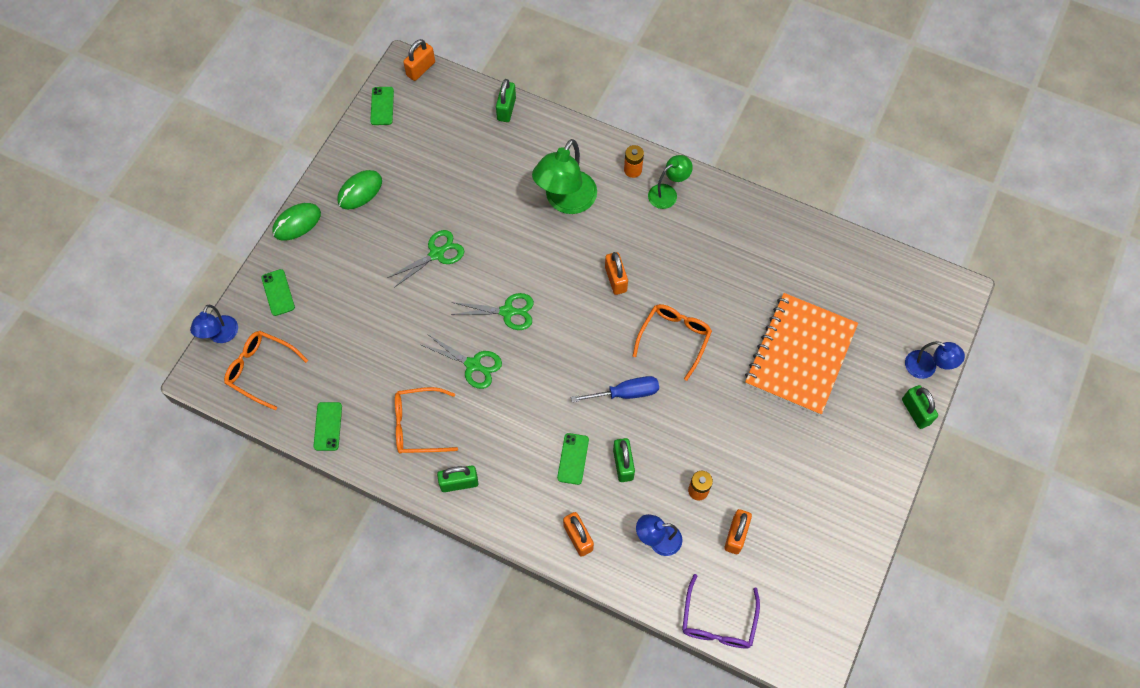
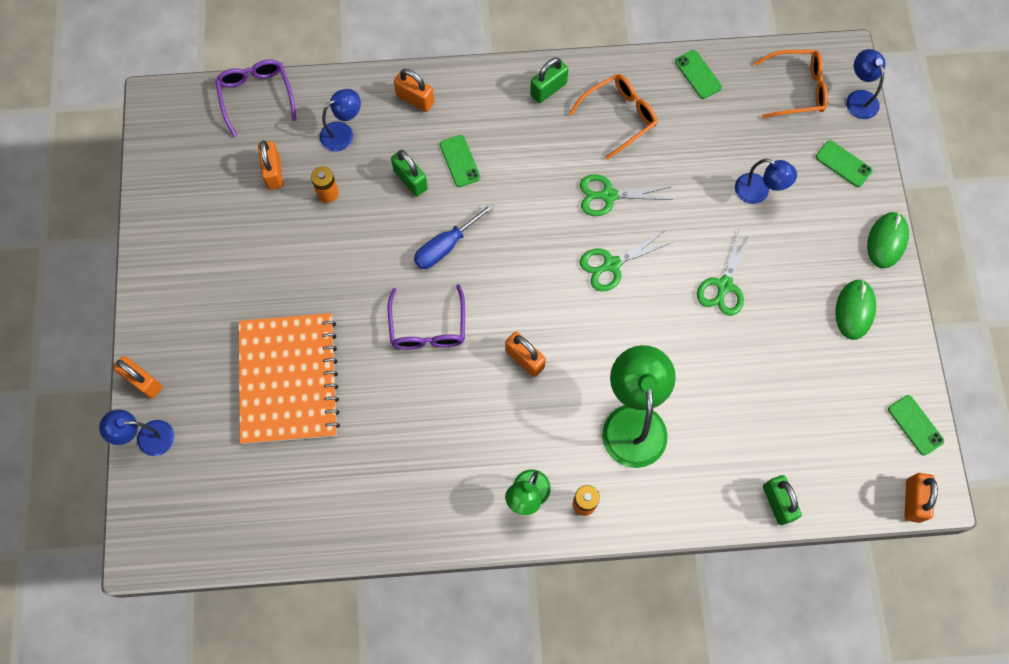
camera: 150 degrees right, 5 degrees up
orange glasses [633,304,712,381] -> purple glasses [388,284,465,349]
green padlock [902,385,938,429] -> orange padlock [113,356,163,399]
none -> blue lamp [735,159,797,204]

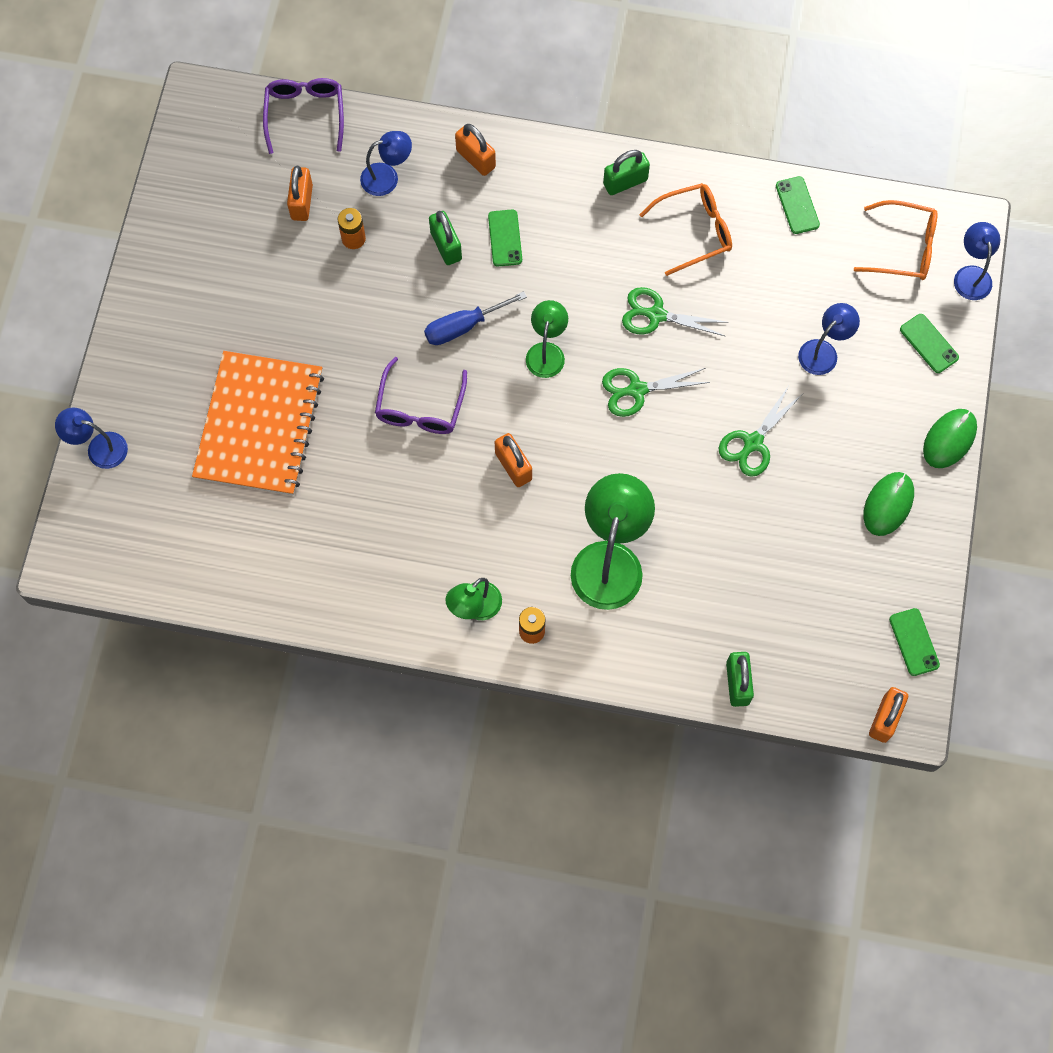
camera: 15 degrees right, 0 degrees up
orange padlock [113,356,163,399] -> none
blue lamp [735,159,797,204] -> blue lamp turned 90 degrees counterclockwise [798,303,860,375]
none -> green lamp [526,300,568,378]

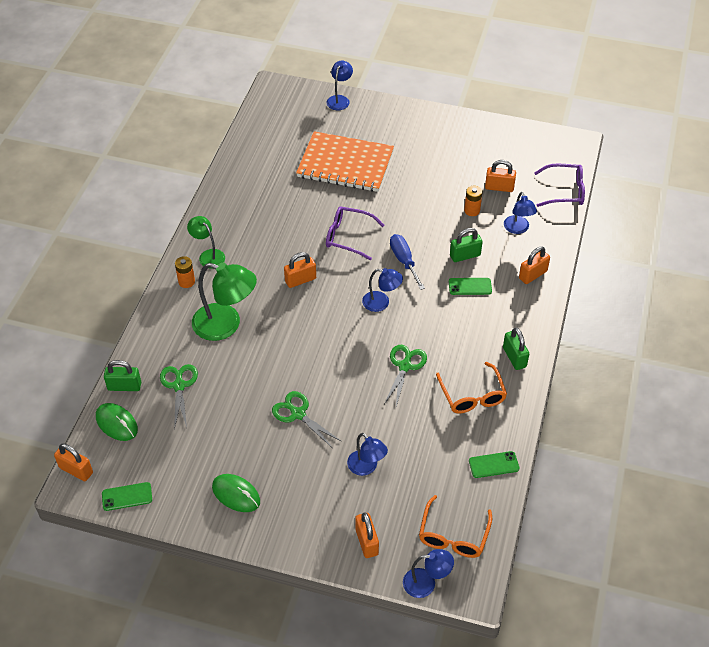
camera: 95 degrees right, 20 degrees down
green lamp [526,300,568,378] -> blue lamp [362,268,403,312]
green scissors [602,368,710,417] -> green scissors moved to [160,364,198,429]
green phone [900,314,959,373] -> orange padlock [355,512,379,558]
green mouse [923,409,977,468] -> green mouse moved to [96,403,138,441]

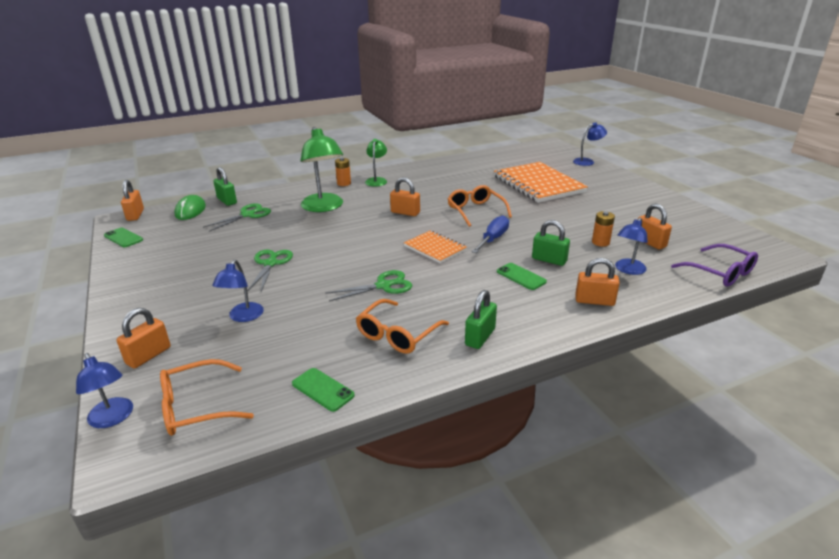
camera: 50 degrees right, 20 degrees down
green mouse [212,474,260,512] -> none
purple glasses [326,207,384,260] -> orange glasses [448,185,512,227]
blue lamp [362,268,403,312] -> orange notebook [404,231,467,263]

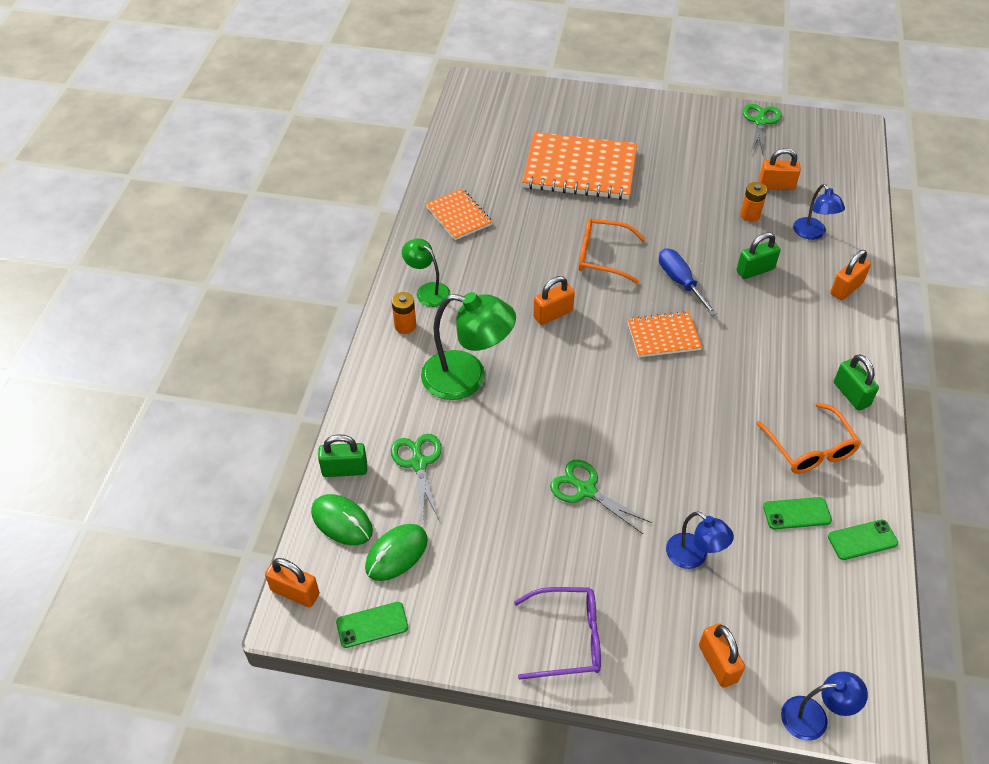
camera: 55 degrees left, 20 degrees up
orange glasses [160,359,254,436] -> none
green scissors [325,270,412,301] -> green scissors moved to [743,104,782,153]
green phone [497,263,547,290] -> green phone moved to [763,497,832,529]
blue lamp [573,122,607,166] -> none
purple glasses [671,244,758,287] -> purple glasses moved to [514,587,601,680]
none -> green mouse [365,524,428,581]
none -> orange notebook [426,188,492,240]

